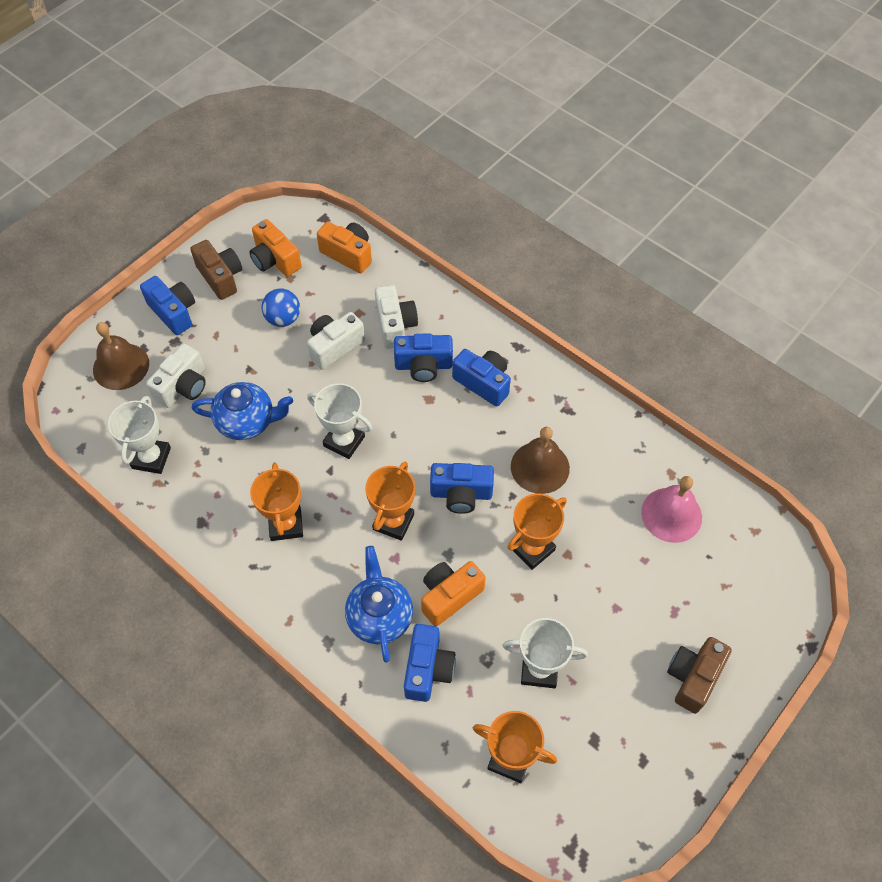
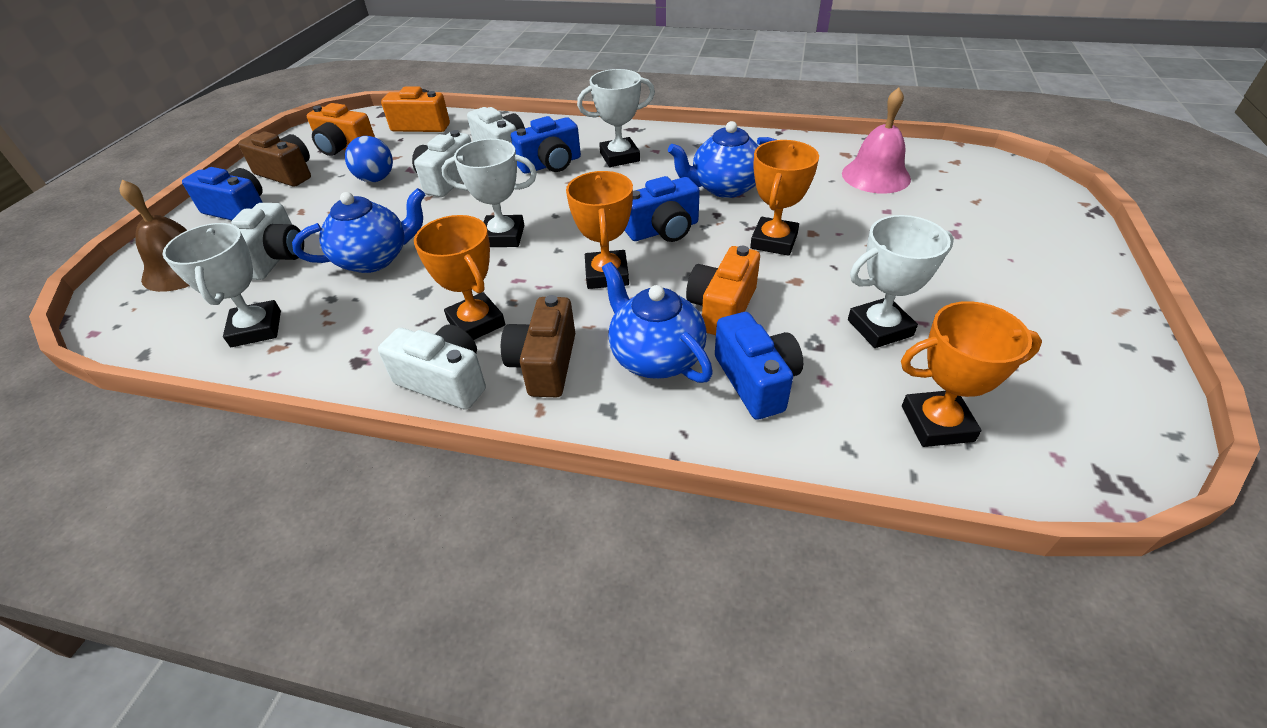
camera: 25 degrees left, 15 degrees down
blue camera [452,349,511,407] -> white trophy [577,69,655,167]
brown bell [511,427,570,494] -> blue teapot [668,121,776,198]
brown camera [667,637,732,714] -> brown camera moved to [501,295,575,397]
none -> white camera [378,324,486,410]

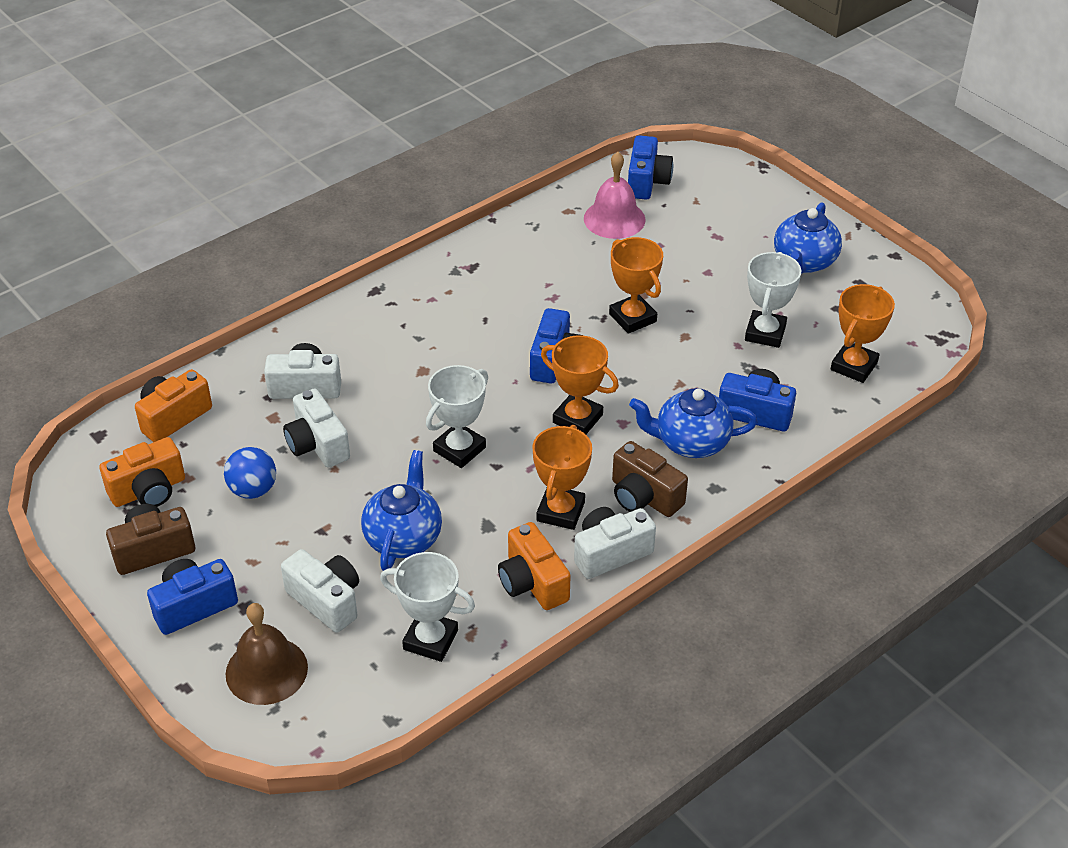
camera: 55 degrees left, 0 degrees up
orange trophy [414,215,505,340] -> orange trophy turned 75 degrees counterclockwise [532,425,592,530]
blue camera [511,116,581,174] -> blue camera moved to [628,135,673,200]
white trophy [577,69,655,167] -> none
blue teapot [668,121,776,198] -> blue teapot moved to [774,202,842,274]
orange camera [686,246,760,335] -> orange camera moved to [498,522,571,610]

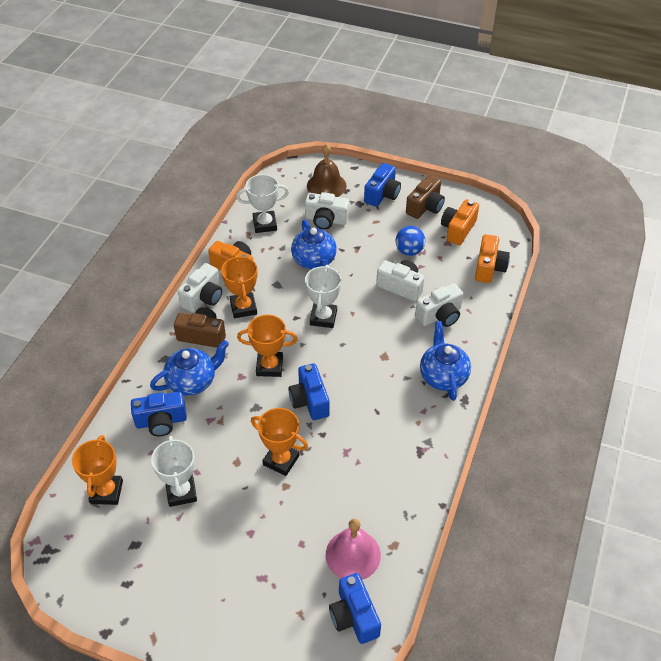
camera: 150 degrees right, 5 degrees up
blue teapot [774,202,842,274] -> blue teapot moved to [420,321,471,401]

